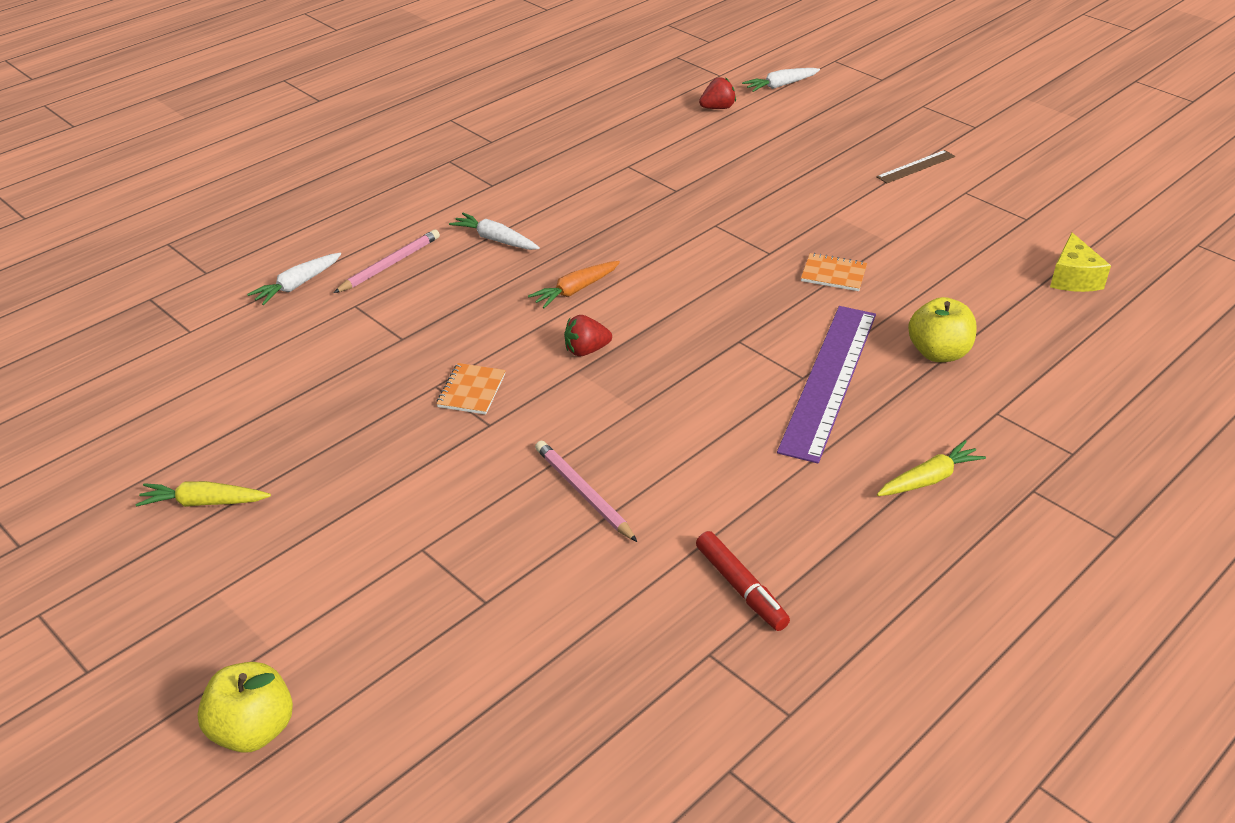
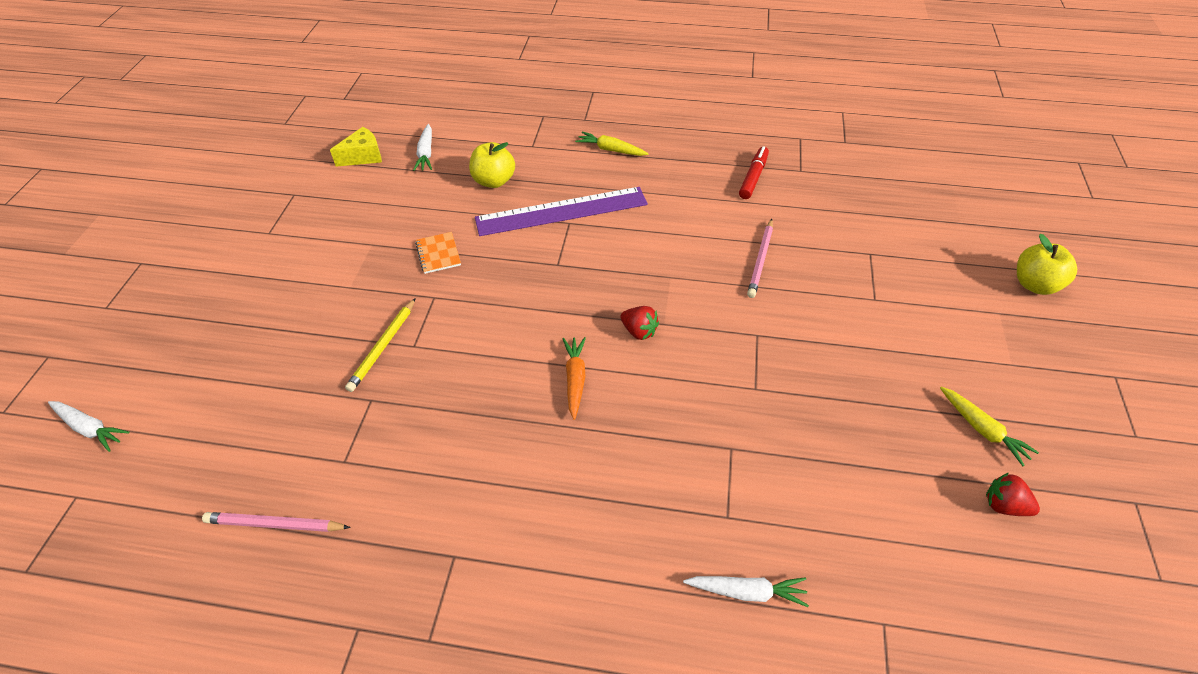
camera: 125 degrees left, 10 degrees up
pink pencil [334,229,440,293] -> pink pencil moved to [202,512,351,532]
orange notebook [436,363,506,415] -> none
white carrot [449,213,540,250] -> white carrot moved to [413,124,432,171]
orange carrot [528,261,620,308] -> orange carrot turned 105 degrees counterclockwise [563,337,586,420]
red strawberry [699,77,736,109] -> red strawberry moved to [986,472,1040,516]
brown ruler [876,150,955,184] -> none
none -> yellow pencil [345,298,416,392]

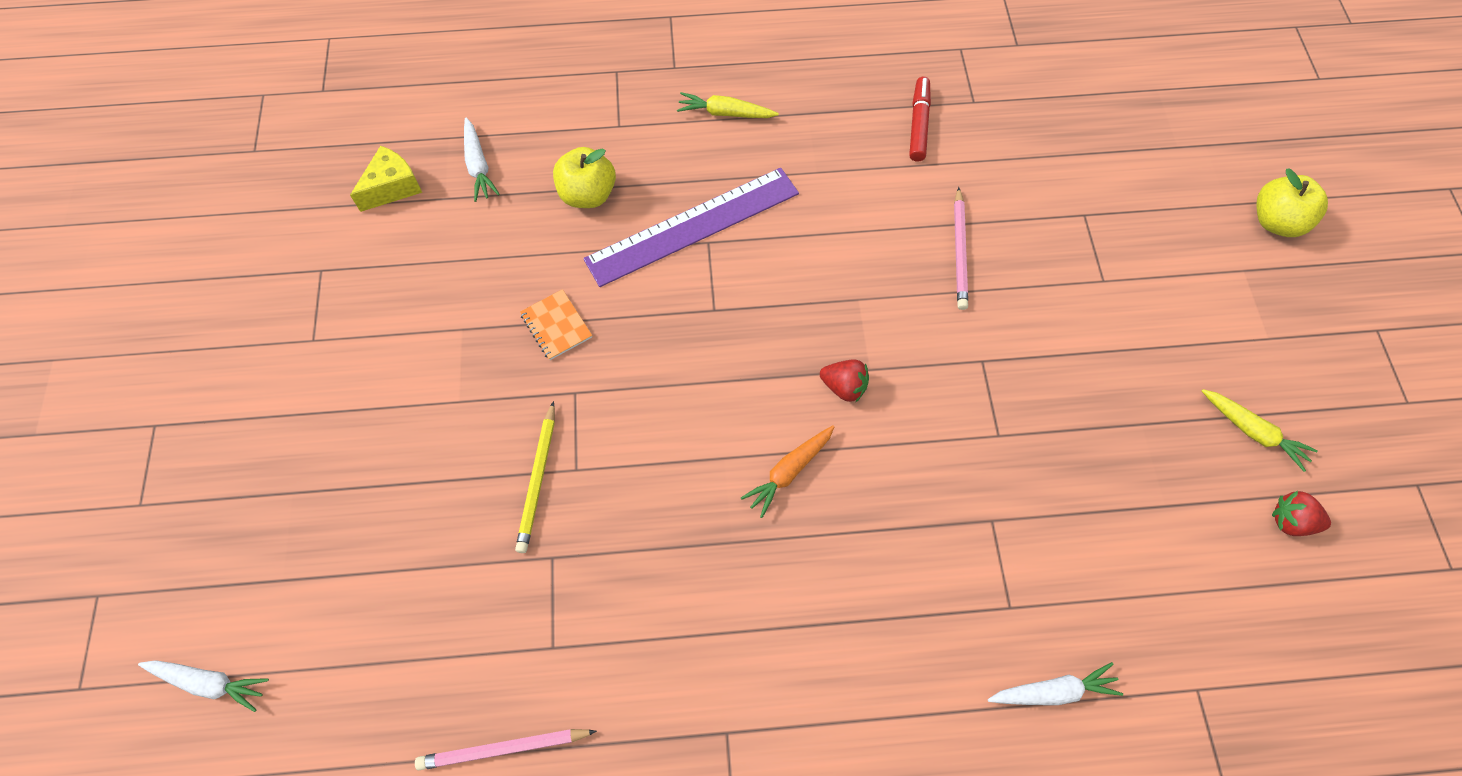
camera: 15 degrees left, 15 degrees up
orange carrot [563,337,586,420] -> orange carrot turned 120 degrees counterclockwise [741,425,835,518]

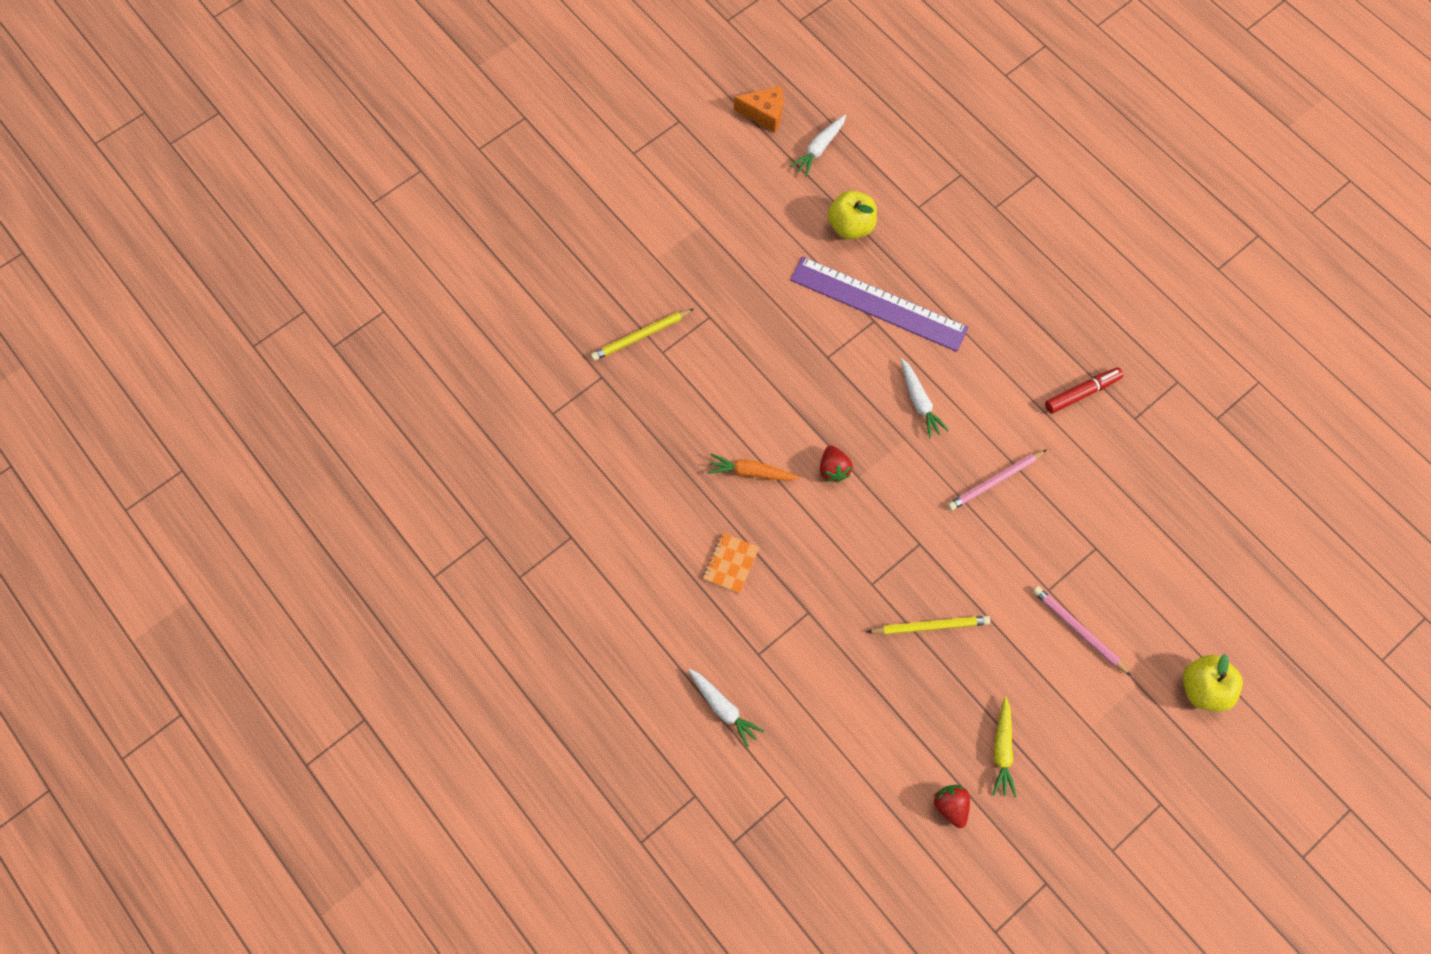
camera: 55 degrees right, 5 degrees up
white carrot [138,660,269,712] -> white carrot moved to [901,358,949,438]
yellow cheese [350,146,422,212] -> orange cheese [734,86,783,133]
pink pencil [415,729,597,770] -> pink pencil moved to [1032,586,1132,676]
orange notebook [520,289,592,360] -> orange notebook moved to [703,533,760,594]
yellow carrot [677,92,779,118] -> none
none -> yellow pencil [866,616,990,635]

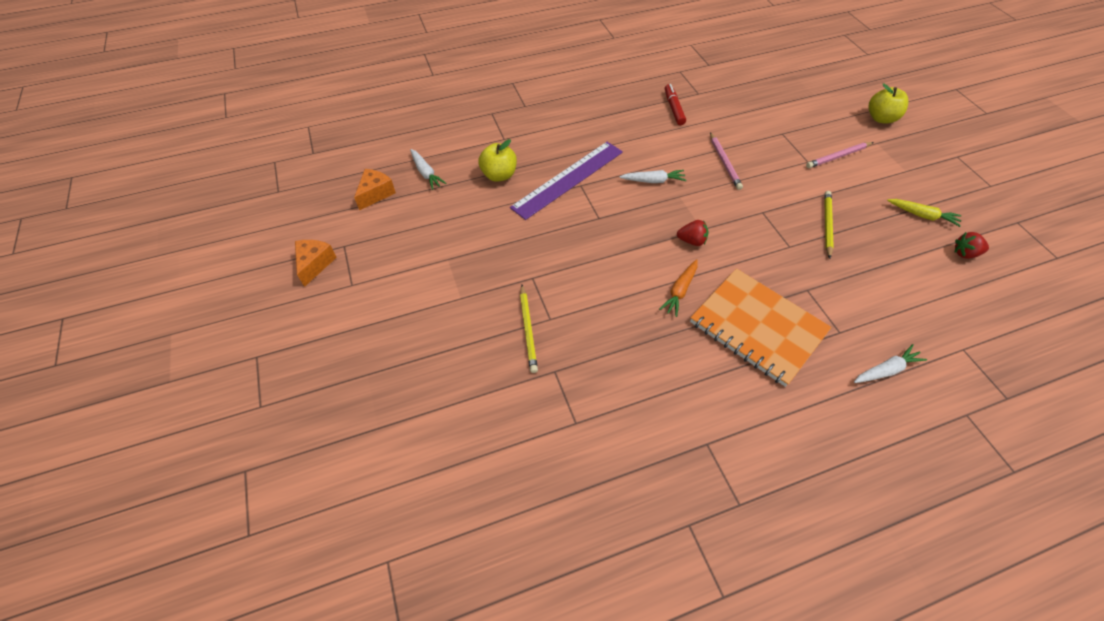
camera: 70 degrees left, 15 degrees down
orange notebook [703,533,760,594] -> orange notebook [690,268,832,387], size x2.47
none -> orange cheese [295,240,337,287]

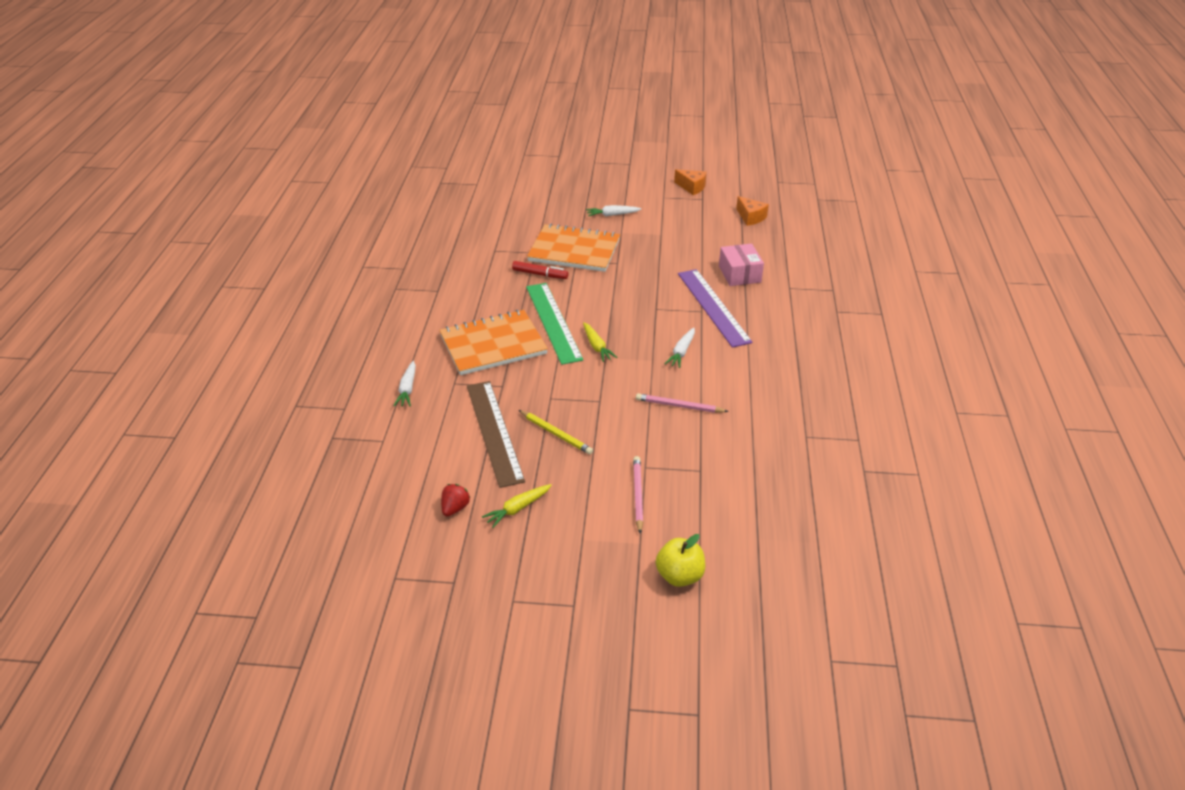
camera: 115 degrees right, 15 degrees down
white carrot [410,149,447,190] -> white carrot moved to [586,205,642,216]
yellow apple [478,139,517,182] -> pink box [719,244,764,286]
yellow pencil [520,285,538,373] -> orange notebook [527,223,620,272]
orange carrot [659,259,697,317] -> green ruler [526,283,583,365]
red marker [665,84,686,125] -> red marker moved to [512,261,569,279]
red strawberry [677,220,708,246] -> yellow carrot [583,322,618,362]
none -> brown ruler [467,381,525,488]

